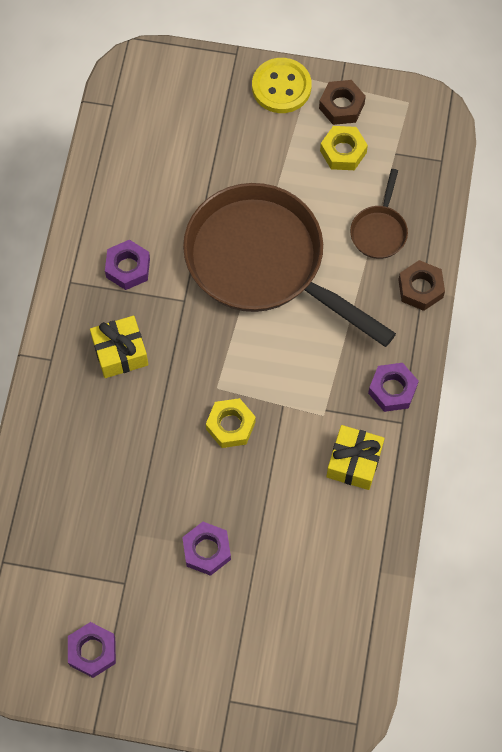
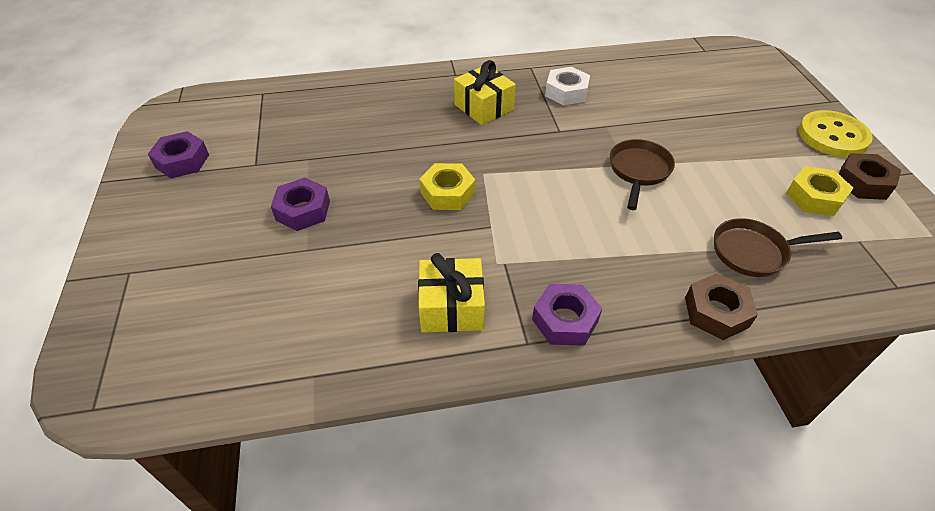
camera: 70 degrees right, 20 degrees down
purple nut [105,240,150,290] -> white nut [545,67,590,106]
brown pan [183,183,396,347] -> brown pan [610,139,675,210], size x0.42

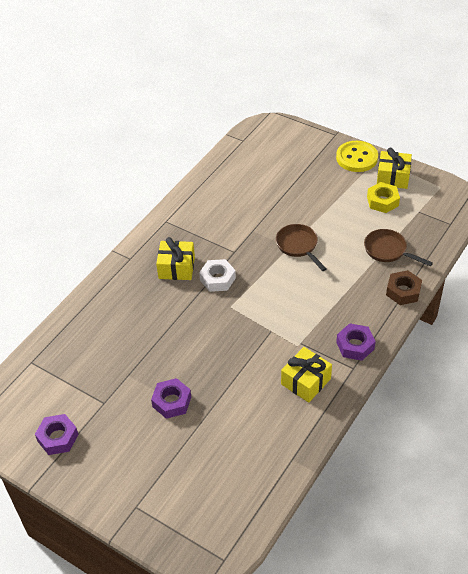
camera: 45 degrees left, 0 degrees up
yellow nut [419,163,476,210] -> none
white nut [545,67,590,106] -> white nut moved to [199,259,236,292]
brown pan [714,218,842,277] -> brown pan turned 90 degrees clockwise [364,229,433,266]
brown nut [839,153,901,200] -> yellow gift [377,148,412,189]

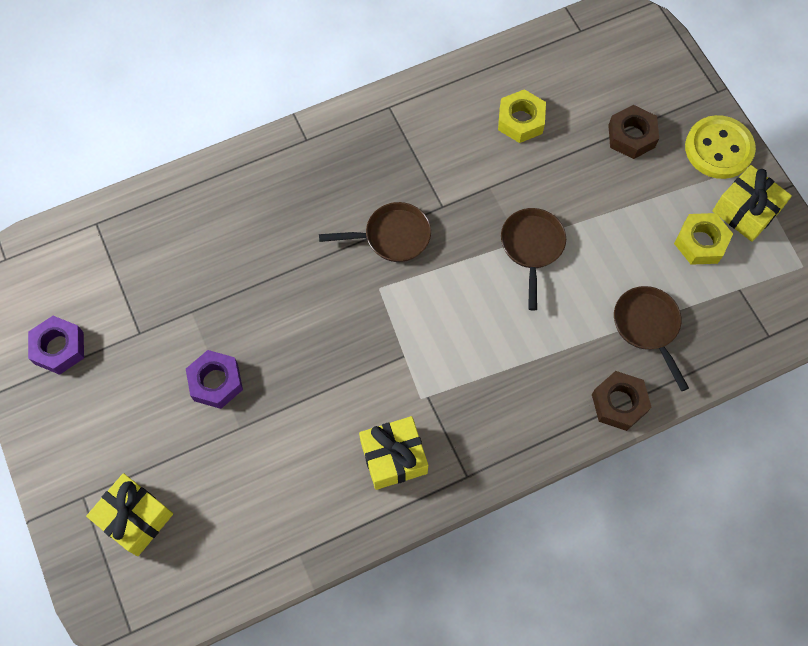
camera: 30 degrees right, 20 degrees up
yellow gift [156,237,195,280] -> yellow gift moved to [86,473,173,556]
white nut [199,259,236,292] -> brown pan [319,202,431,262]
purple nut [336,323,376,361] -> none
none -> yellow nut [498,89,546,143]
none -> brown nut [608,105,659,159]

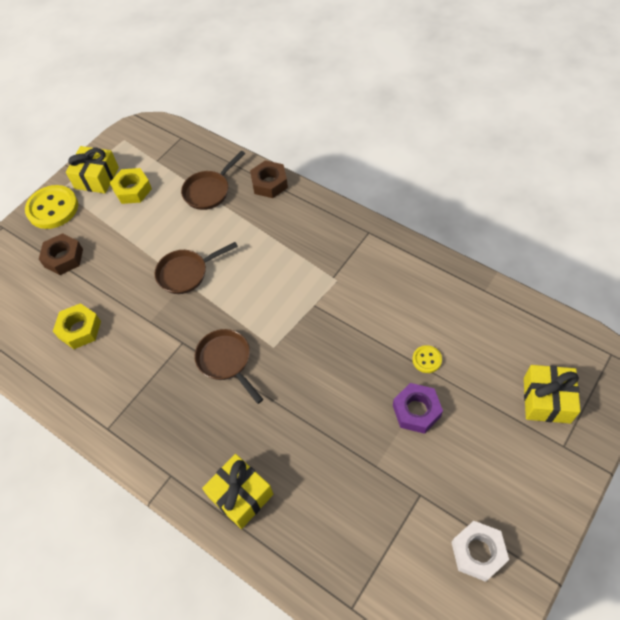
camera: 115 degrees left, 10 degrees down
purple nut [28,316,84,375] -> white nut [451,521,509,582]
yellow gift [359,416,428,490] -> yellow gift moved to [202,454,273,529]
none -> yellow button [412,345,442,373]

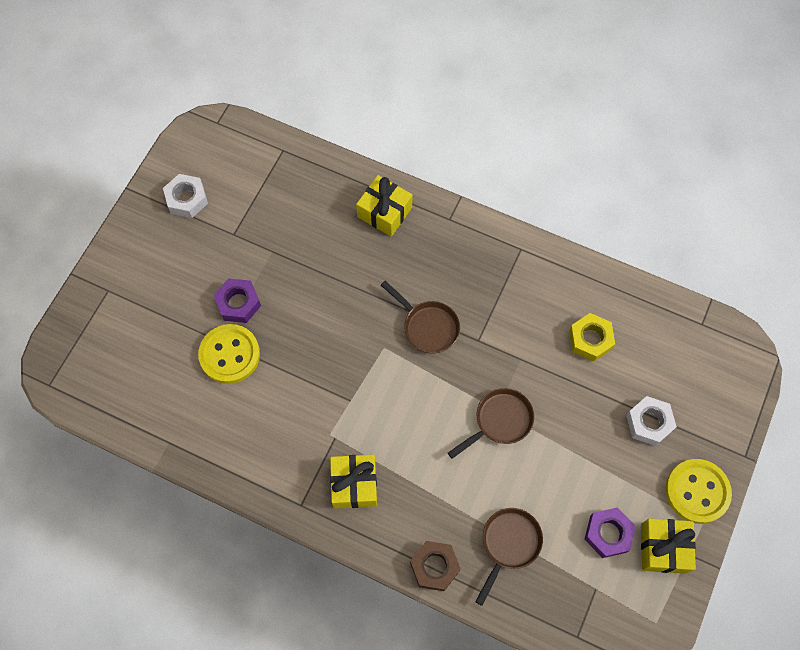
camera: 165 degrees right, 10 degrees up
brown nut [39,233,83,275] -> white nut [626,396,677,446]
yellow nut [110,168,152,204] -> purple nut [584,507,636,558]
yellow button [412,345,442,373] -> yellow button [198,324,260,384], size x2.09
yellow gift [524,365,581,424] -> yellow gift moved to [330,455,377,509]

